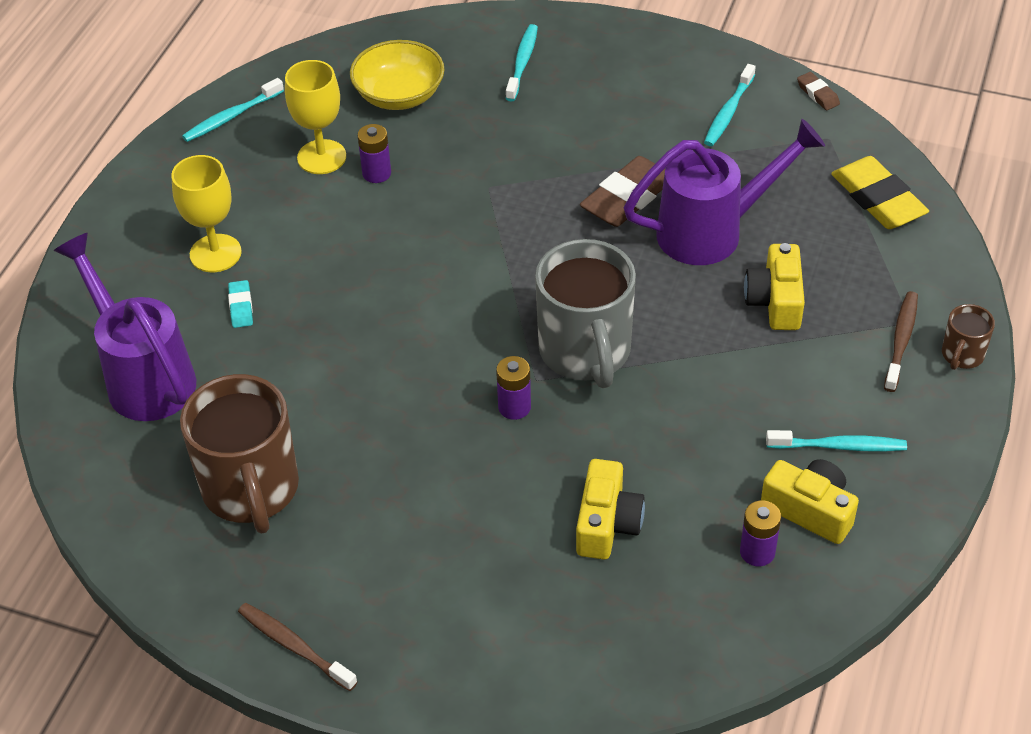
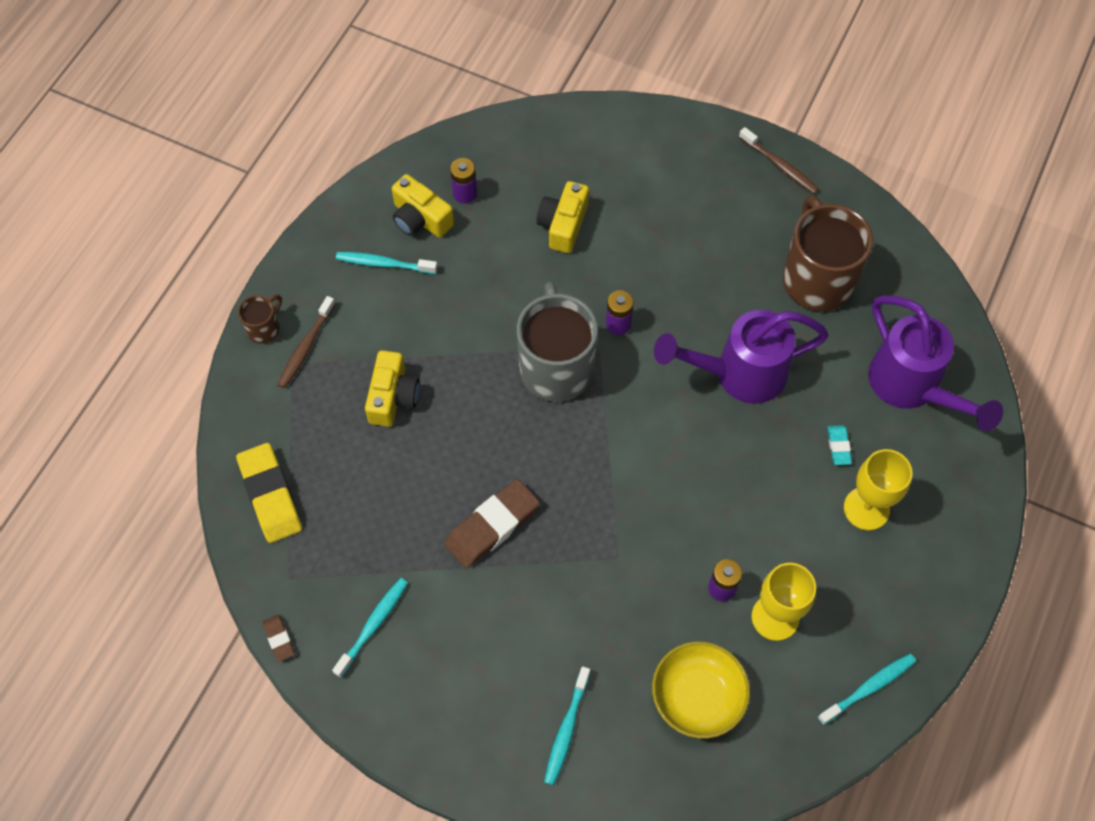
camera: 175 degrees left, 15 degrees up
purple watering can [624,119,825,265] -> purple watering can moved to [654,310,829,404]

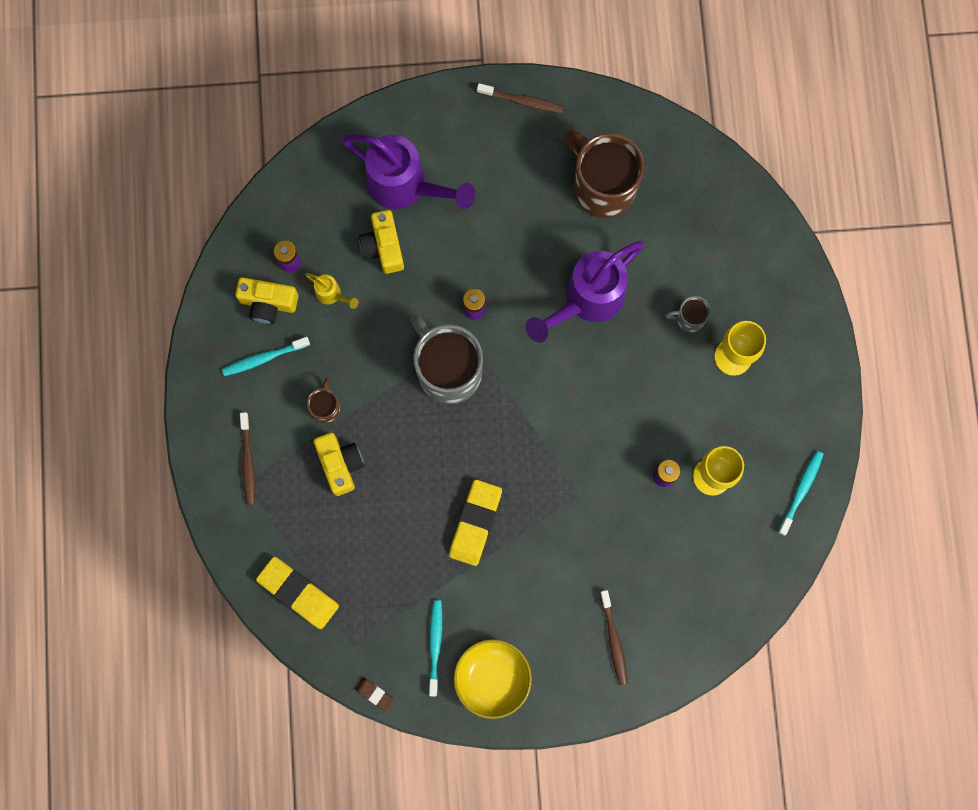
camera: 30 degrees left, 15 degrees up
brown mug [238,294,282,344] -> brown mug moved to [307,378,340,423]
brown eraser [444,479,540,569] -> yellow eraser [449,479,502,566]
turquoise toothbrush [544,666,591,785] -> brown toothbrush [600,590,628,685]
yellow bowl [652,641,750,739] -> yellow bowl moved to [453,639,532,719]
turquoise eraser [828,425,852,465] -> grey mug [665,296,711,333]
purple watering can [868,295,1003,431] -> purple watering can moved to [341,134,476,209]
none -> yellow watering can [305,273,359,309]

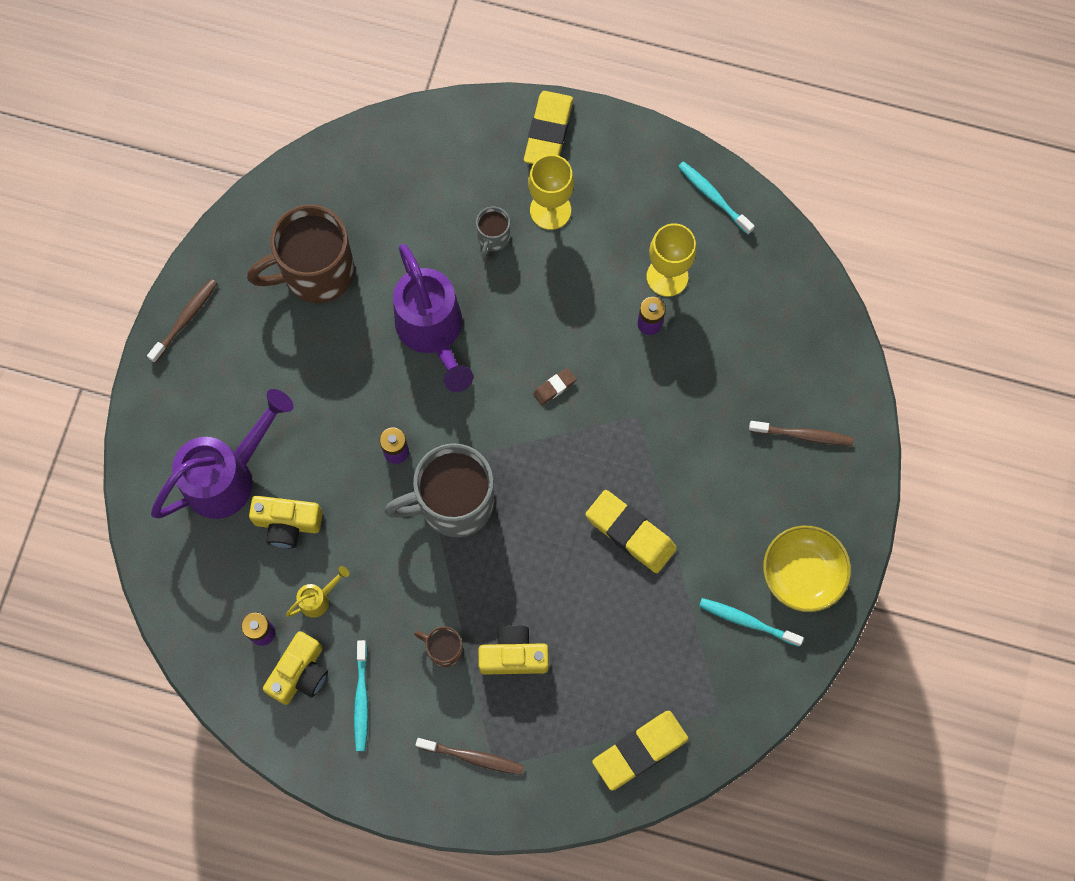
camera: 70 degrees left, 5 degrees down
brown eraser [355,677,394,711] -> brown eraser moved to [533,368,577,405]
none -> yellow eraser [524,91,573,164]

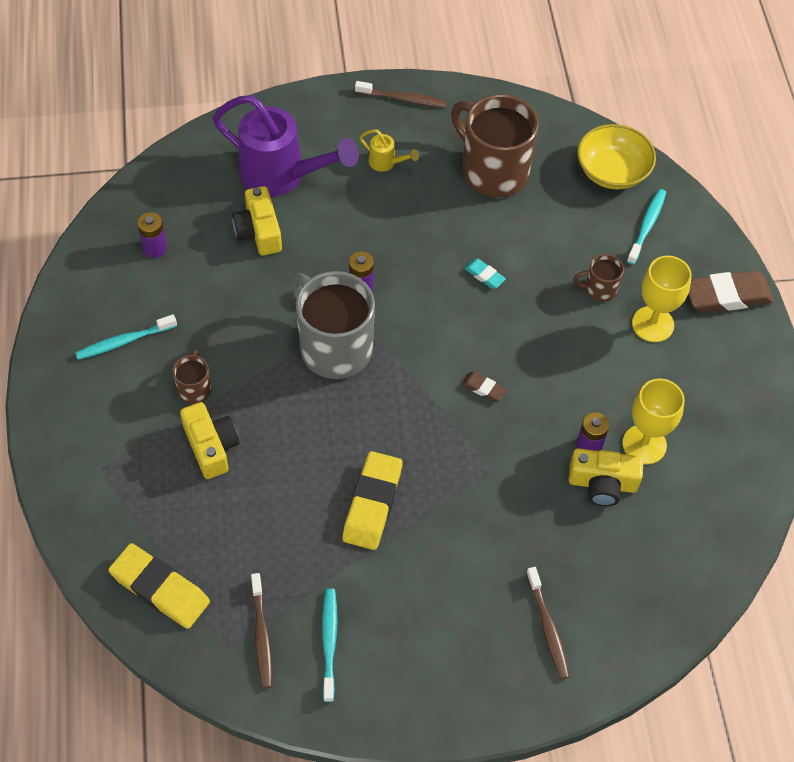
camera: 65 degrees right, 15 degrees down
yellow camera [263,631,328,705] -> yellow camera moved to [569,448,644,506]
yellow watering can [286,566,349,618] -> yellow watering can moved to [360,129,419,172]
purple watering can [393,244,473,392] -> turquoise eraser [464,259,506,289]
brown toothbrush [416,738,524,775] -> brown toothbrush moved to [251,573,273,688]
grey mug [476,207,510,258] -> brown mug [573,254,624,302]
yellow eraser [524,91,573,164] -> brown eraser [688,270,774,313]
turquoise toothbrush [678,161,755,235] -> turquoise toothbrush moved to [627,189,666,265]
yellow bowl [763,525,851,612] -> yellow bowl moved to [577,124,656,189]

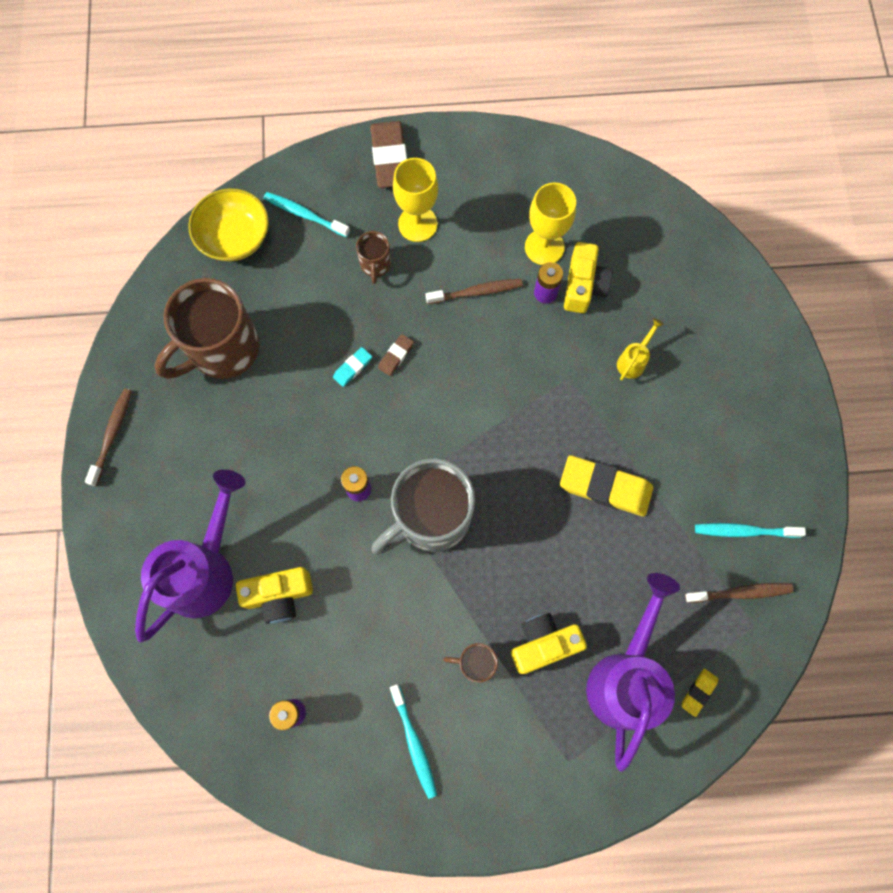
camera: 85 degrees left, 15 degrees up
yellow eraser [108,543,210,629] -> yellow eraser [681,668,718,717], size x0.48
yellow watering can [360,129,419,172] -> yellow watering can moved to [617,318,664,381]
brown eraser [461,372,507,402] -> brown eraser moved to [378,334,414,376]
brown toothbrush [526,567,570,679] -> brown toothbrush moved to [425,279,523,304]
none -> purple watering can [586,573,680,772]

